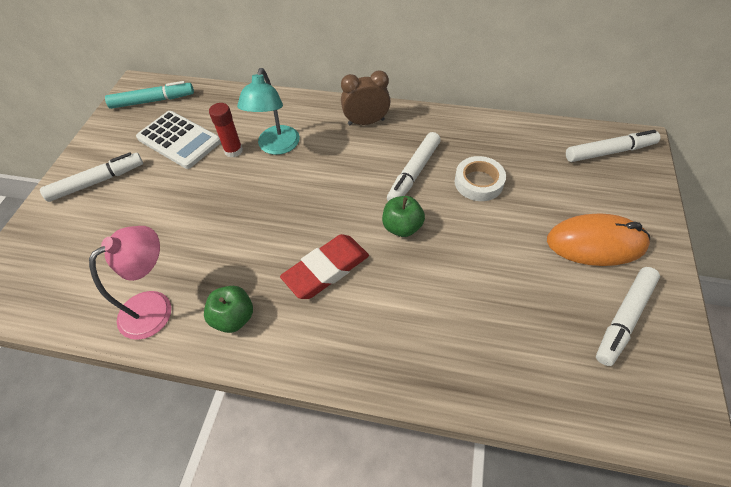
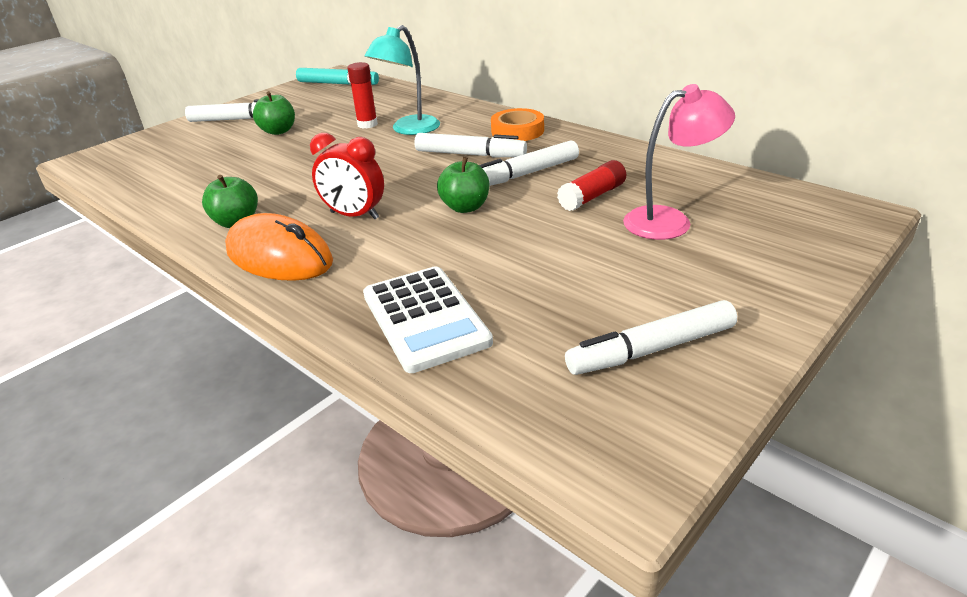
camera: 30 degrees right, 20 degrees down
pink lamp [89,226,171,340] -> pink lamp moved to [623,84,735,240]
white calculator [136,111,221,169] -> white calculator moved to [363,266,493,373]
red eraser [280,234,369,299] -> red clock [310,133,384,219]
brown clock [341,70,391,125] -> orange tape [491,108,544,141]
white tape [455,156,506,201] -> red glue stick [557,160,626,211]
orange mouse [547,213,650,266] -> orange mouse moved to [225,213,333,281]
white marker [566,130,660,162] -> white marker moved to [414,133,527,157]
none -> green apple [253,91,295,135]

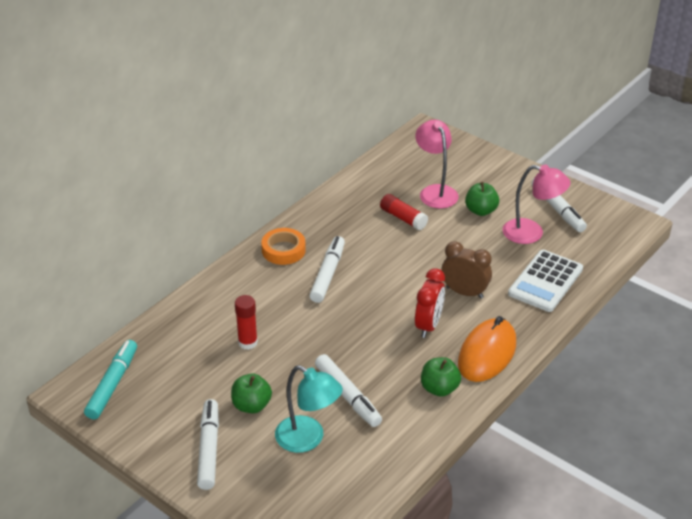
camera: 95 degrees left, 5 degrees up
white calculator [363,266,493,373] -> white calculator turned 150 degrees clockwise [508,250,583,312]
turquoise lamp [365,25,440,135] -> turquoise lamp moved to [275,365,343,453]
green apple [437,157,489,213] -> green apple moved to [465,182,499,216]
white marker [479,140,579,186] -> white marker moved to [315,354,382,427]
none -> brown clock [441,241,492,299]
none -> pink lamp [503,164,570,244]

